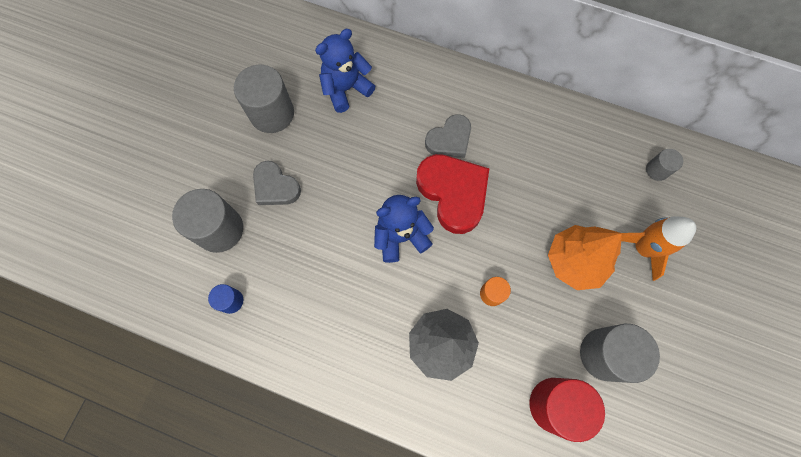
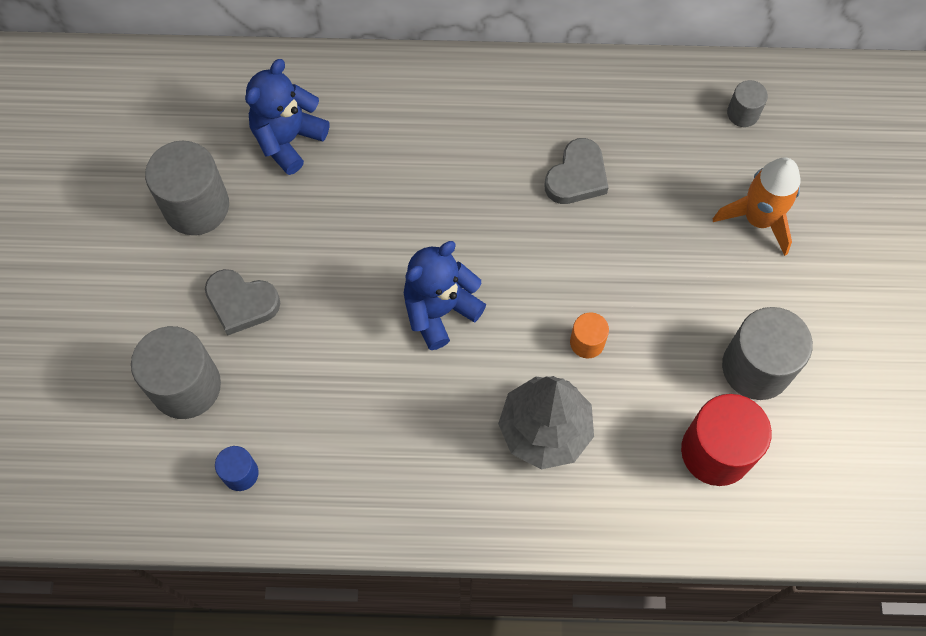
camera: 20 degrees left, 5 degrees down
red heart [416,154,489,234] -> none
grey heart [425,114,471,158] -> grey heart moved to [544,138,609,204]
orange tree [548,225,622,290] -> none

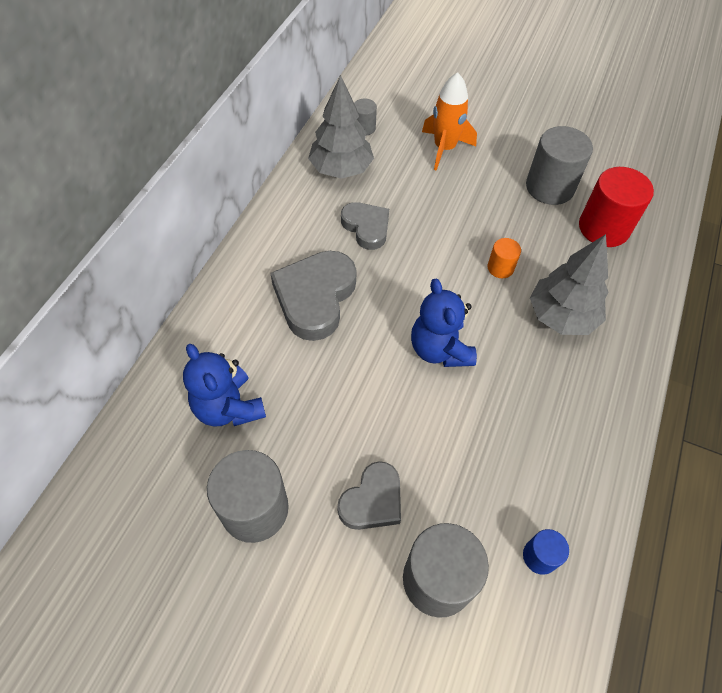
camera: 70 degrees left, 10 degrees down
none -> grey heart [270,251,357,341]
none -> grey tree [308,75,374,179]

